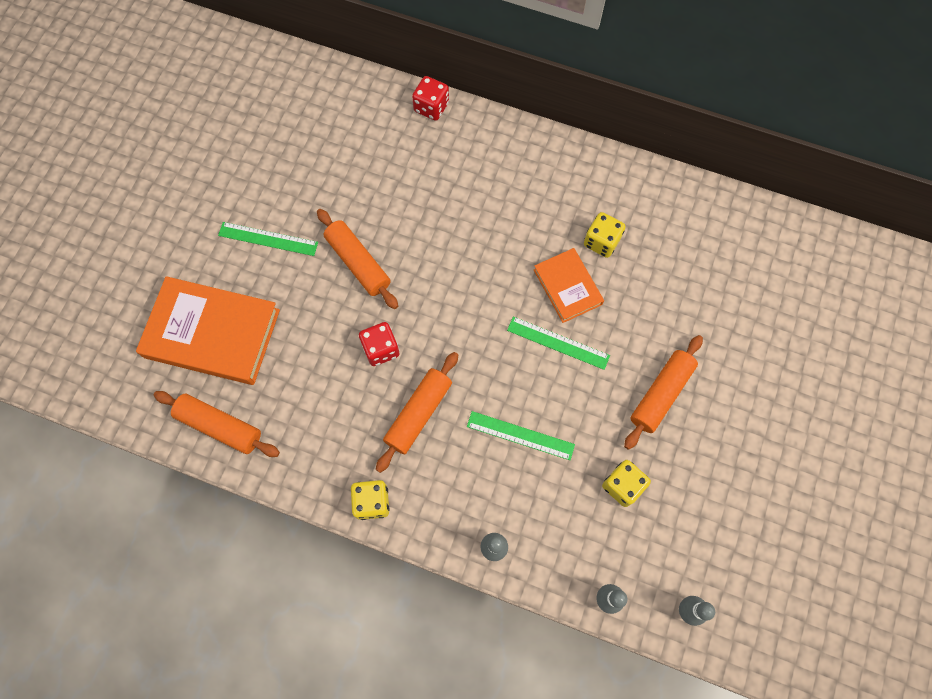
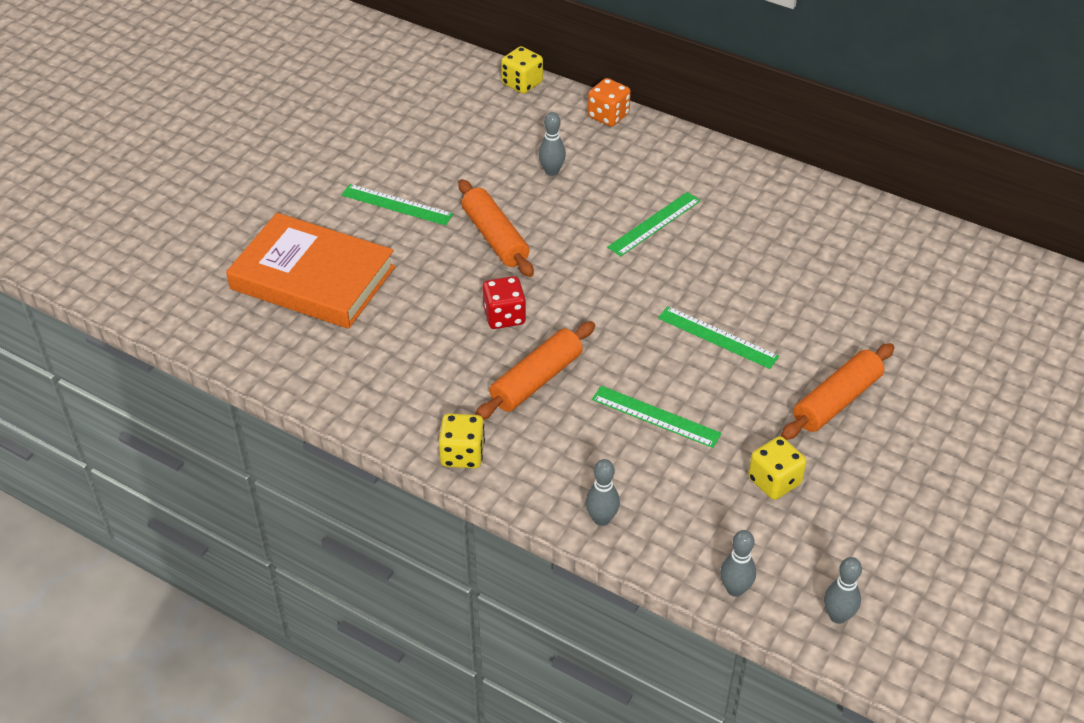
camera: 10 degrees right, 25 degrees down
orange rolling pin [154,391,280,457] -> none
red dice [412,76,449,121] -> orange dice [588,78,631,127]
orange book [534,248,604,323] -> none
yellow dice [584,212,626,258] -> yellow dice moved to [501,46,543,94]
none -> grey bowling pin [538,112,566,176]
none -> green ruler [607,192,701,256]

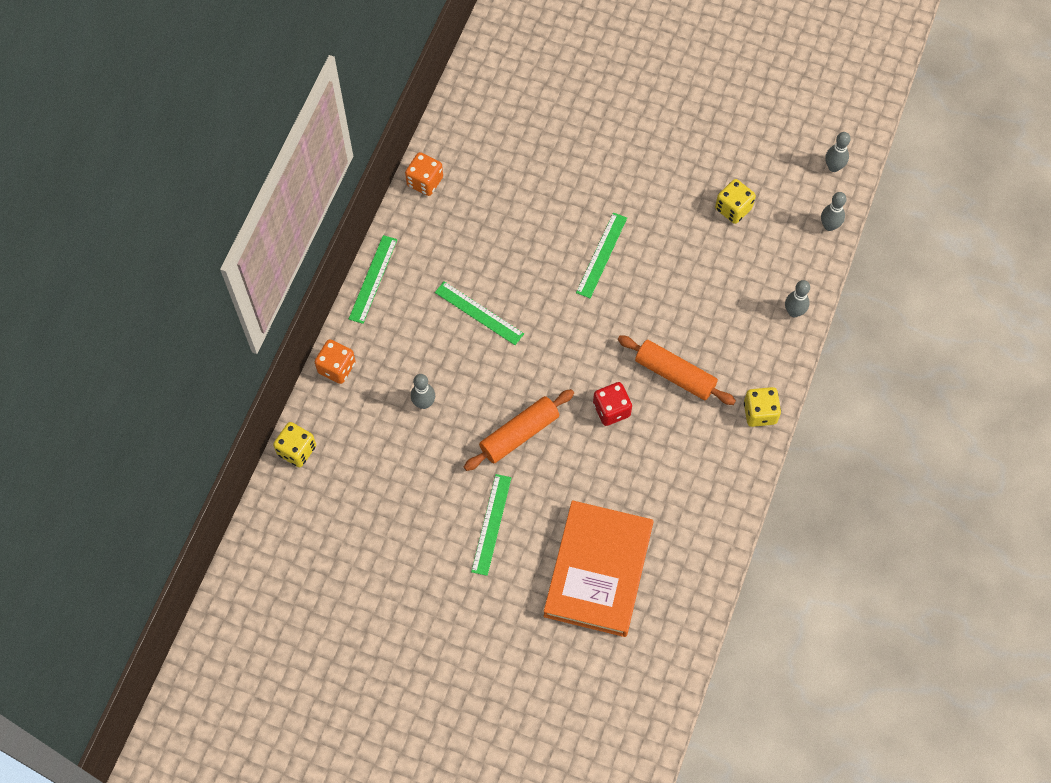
camera: 100 degrees left, 20 degrees up
green ruler [592,386,722,448] -> green ruler moved to [349,235,397,324]
orange rolling pin [781,343,894,440] -> none
none -> orange dice [405,152,443,196]

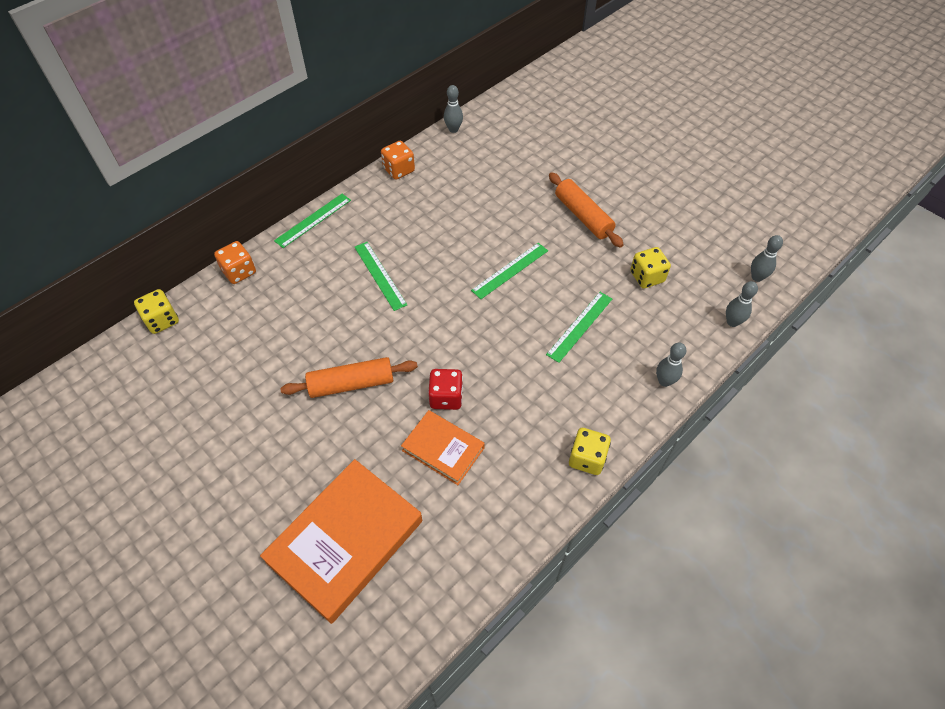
camera: 25 degrees right, 10 degrees down
grey bowling pin [411,374,435,409] -> grey bowling pin moved to [444,85,463,133]
green ruler [471,474,512,576] -> green ruler moved to [546,292,612,363]
orange rolling pin [618,335,736,405] -> orange rolling pin moved to [549,172,624,248]
none -> orange book [401,410,485,485]

